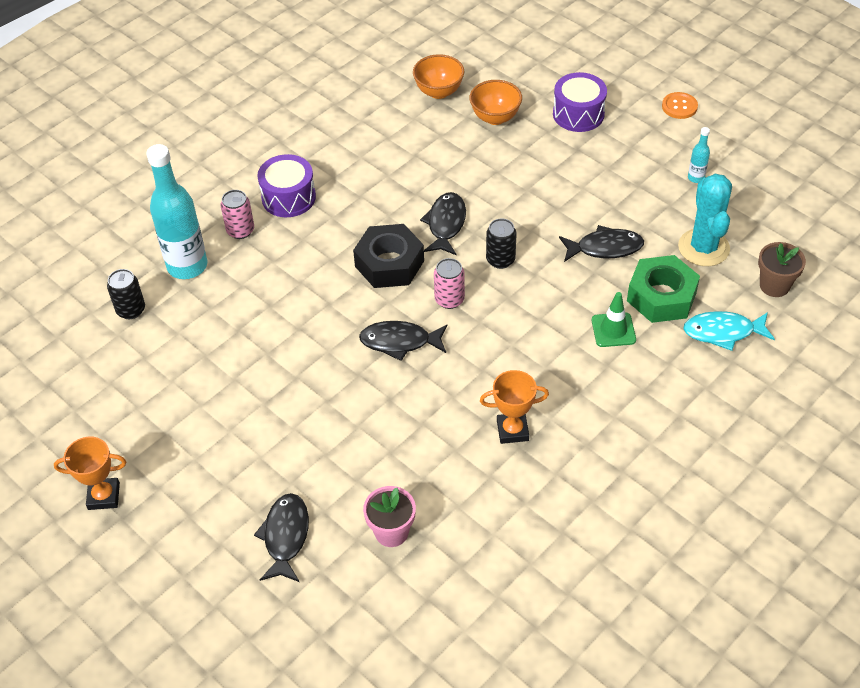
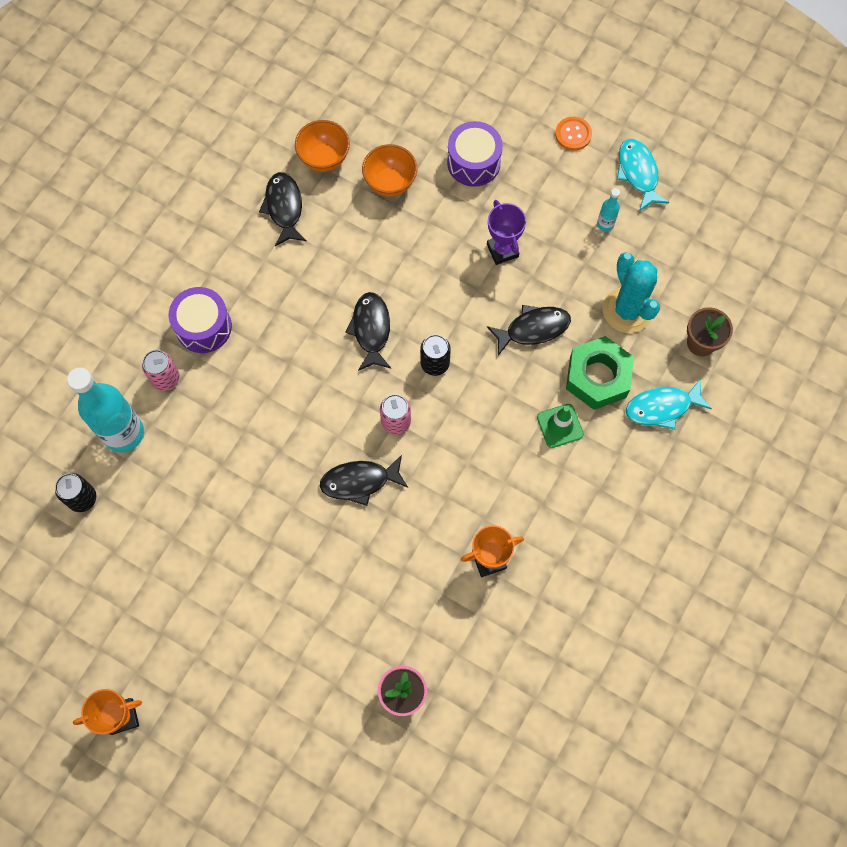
camera: 15 degrees left, 20 degrees up
black fish [254,493,309,582] -> black fish moved to [259,172,307,246]
black nut [353,224,424,288] -> none
none -> purple trophy [487,200,526,265]
none -> turquoise fish [617,139,670,211]

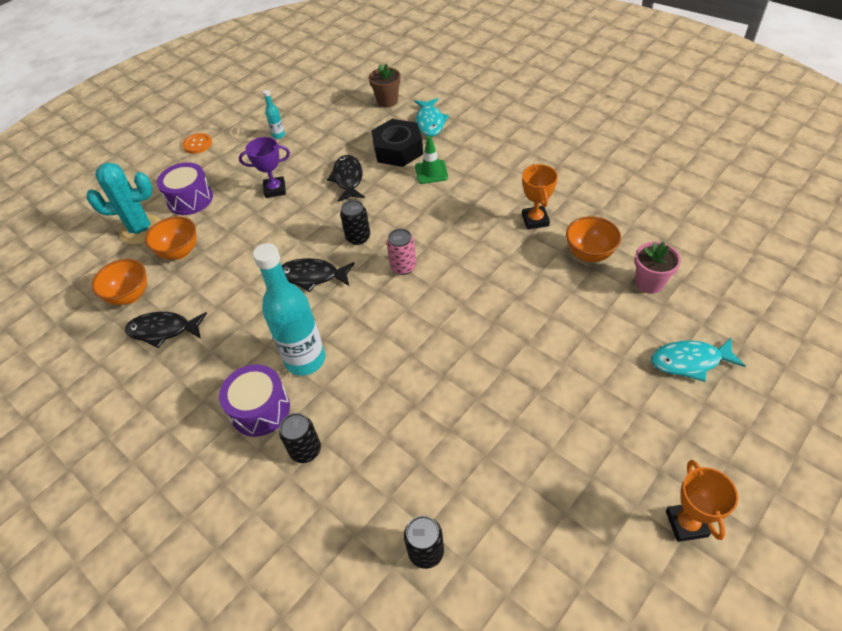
camera: 75 degrees left, 20 degrees down
turquoise bottle [67,367,144,453] -> turquoise bottle moved to [253,243,325,376]
pink can [142,350,179,391] -> black can [279,413,321,463]
black fish [320,455,408,506] -> none
green nut [566,336,634,410] -> black nut [371,119,423,167]
turquoise cactus [603,252,660,333] -> turquoise cactus moved to [86,163,161,244]
turquoise fish [617,139,670,211] -> turquoise fish moved to [651,338,745,382]
none -> orange bowl [566,216,621,262]

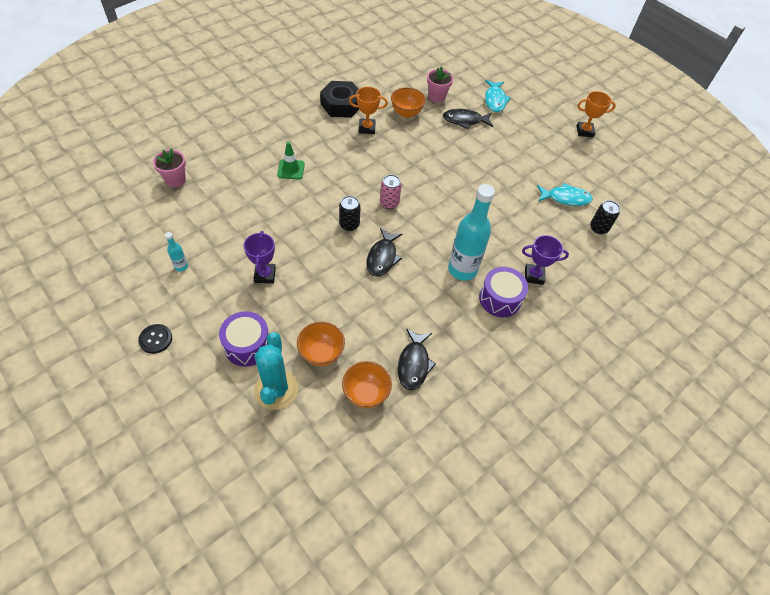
camera: 90 degrees left, 5 degrees up
orange button [182,133,212,154] -> black button [138,324,172,354]
black can [279,413,321,463] -> purple trophy [522,235,569,285]
black fish [327,155,365,202] -> black fish moved to [443,109,493,129]
brown flower pot [369,64,401,108] -> pink flower pot [153,148,186,187]
black nut [371,119,423,167] -> black nut moved to [320,81,359,118]
turquoise fish [414,98,449,136] -> turquoise fish moved to [537,183,593,206]

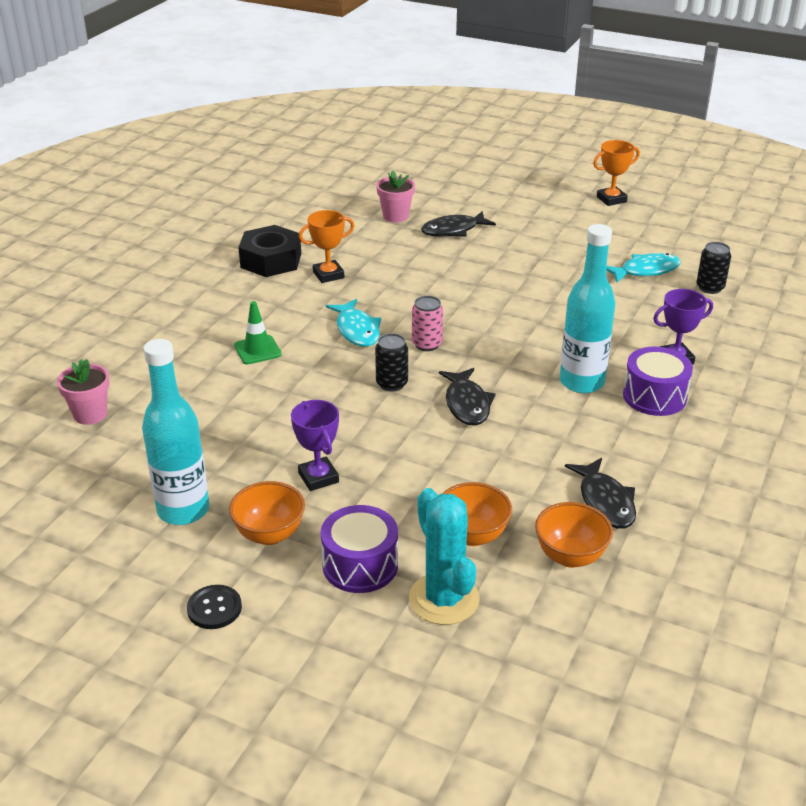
camera: 20 degrees left, 20 degrees down
turquoise bottle [165,232,188,272] -> turquoise bottle [142,339,209,525], size x2.32
orange bowl [391,87,426,118] -> orange bowl moved to [229,481,305,545]
turquoise fish [485,80,511,112] -> turquoise fish moved to [326,299,381,347]

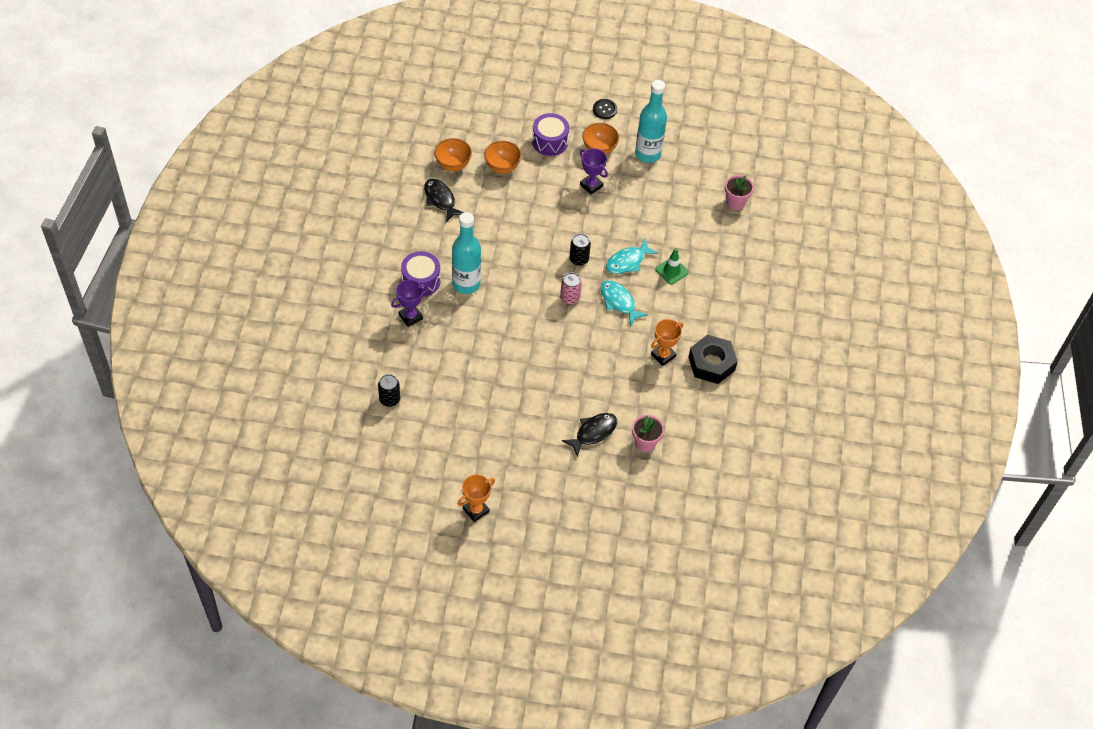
camera: 160 degrees right, 20 degrees up
turquoise cactus [409,488,480,625] -> none
black fish [439,368,496,426] -> none
turquoise fish [606,253,681,282] -> turquoise fish moved to [606,238,658,274]

